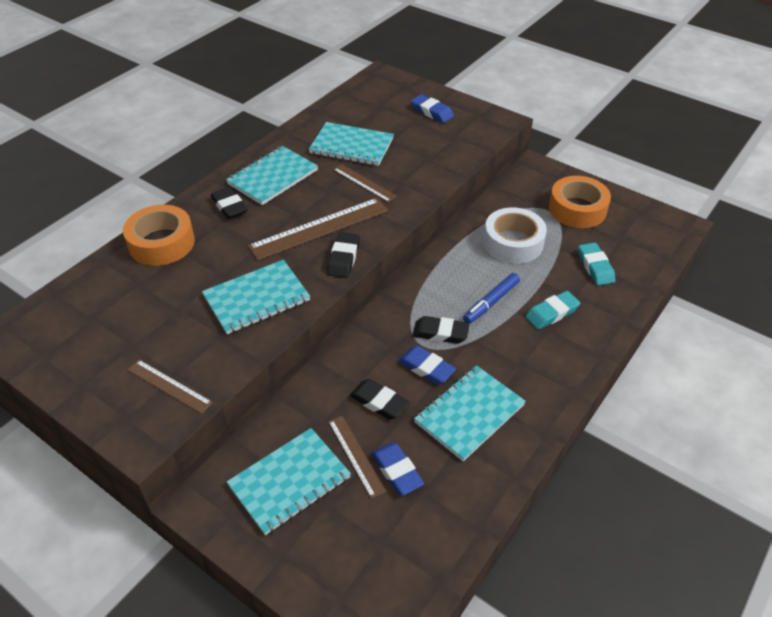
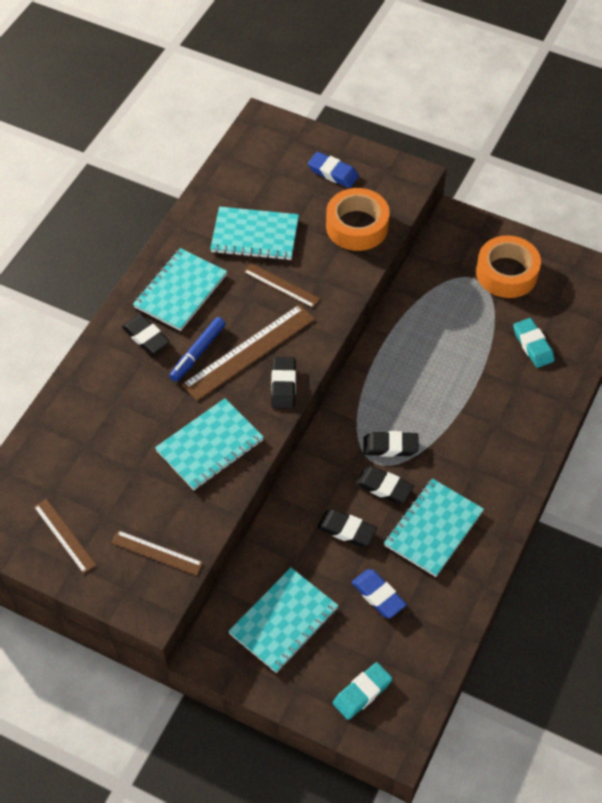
camera: 10 degrees left, 10 degrees up
orange tape [123,205,195,266] -> orange tape moved to [326,188,390,251]
brown ruler [328,416,386,499] -> brown ruler moved to [34,499,96,574]
blue eraser [398,346,456,384] -> black eraser [355,466,414,504]
blue marker [463,273,520,324] -> blue marker moved to [169,317,226,382]
white tape [483,207,547,264] -> none
turquoise eraser [525,291,580,329] -> turquoise eraser moved to [333,662,392,720]

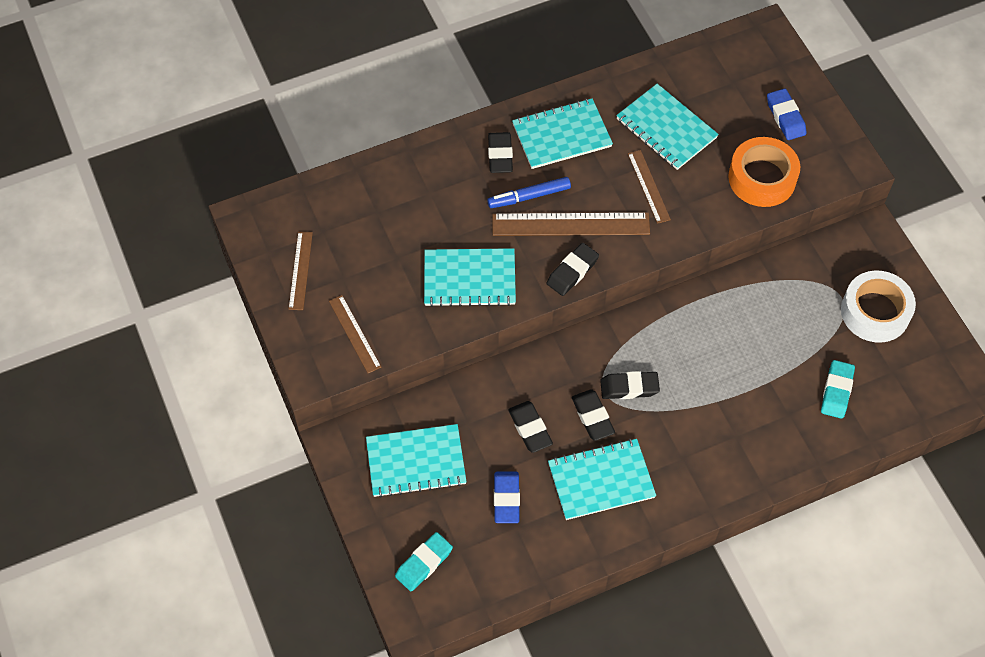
camera: 40 degrees right, 5 degrees up
turquoise eraser [333,662,392,720] -> turquoise eraser turned 45 degrees counterclockwise [395,532,453,591]
black eraser [363,431,419,457] -> black eraser turned 45 degrees counterclockwise [600,371,660,399]
orange tape [476,235,541,298] -> white tape [841,271,916,343]

